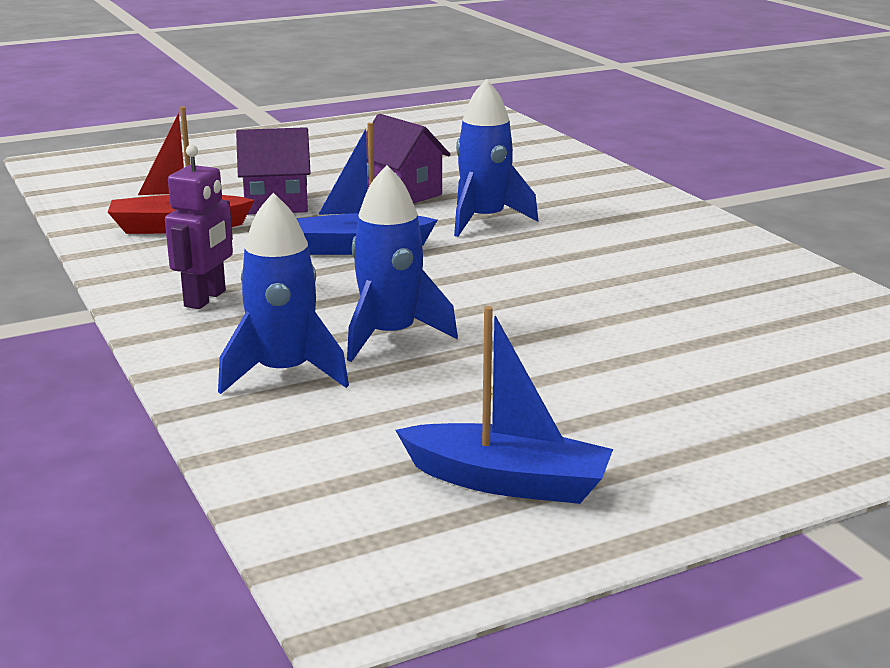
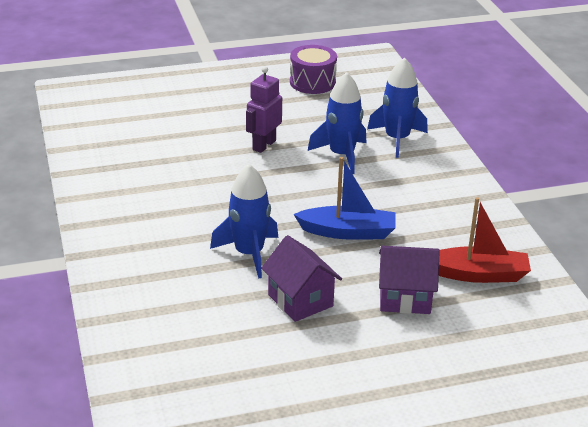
camera: 170 degrees left, 10 degrees up
purple robot [165,145,233,309] -> purple robot moved to [246,66,282,153]
blue boat [395,306,613,504] -> purple drum [290,45,337,94]

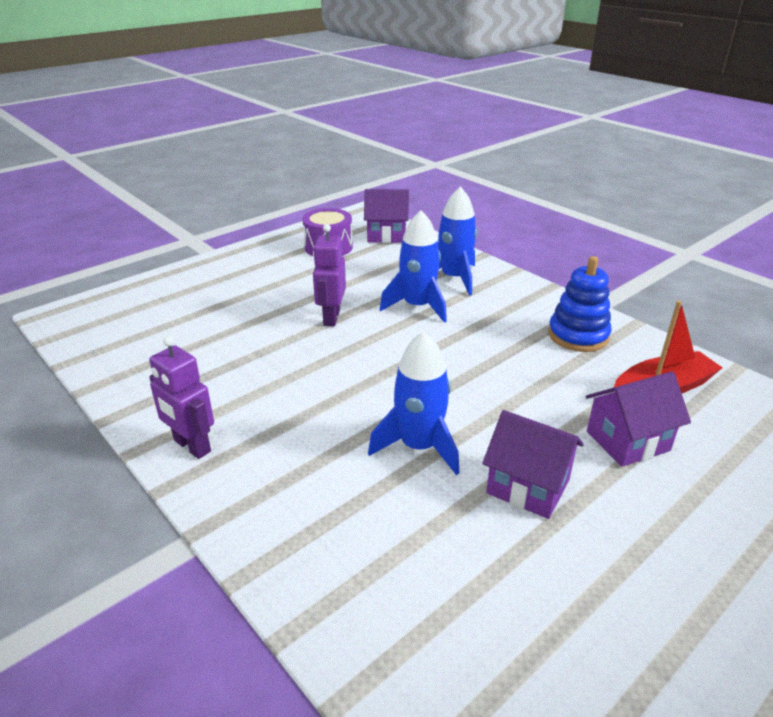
camera: 25 degrees left, 0 degrees up
blue boat [293,157,396,240] -> none
none -> purple robot [149,336,214,459]
none -> purple house [364,189,409,243]
none -> blue stacking toy [548,256,611,352]

